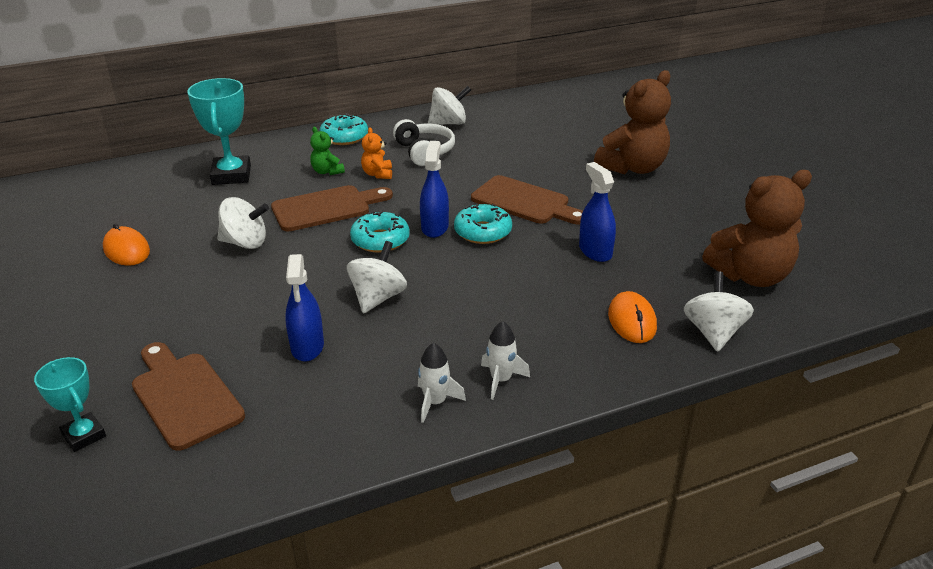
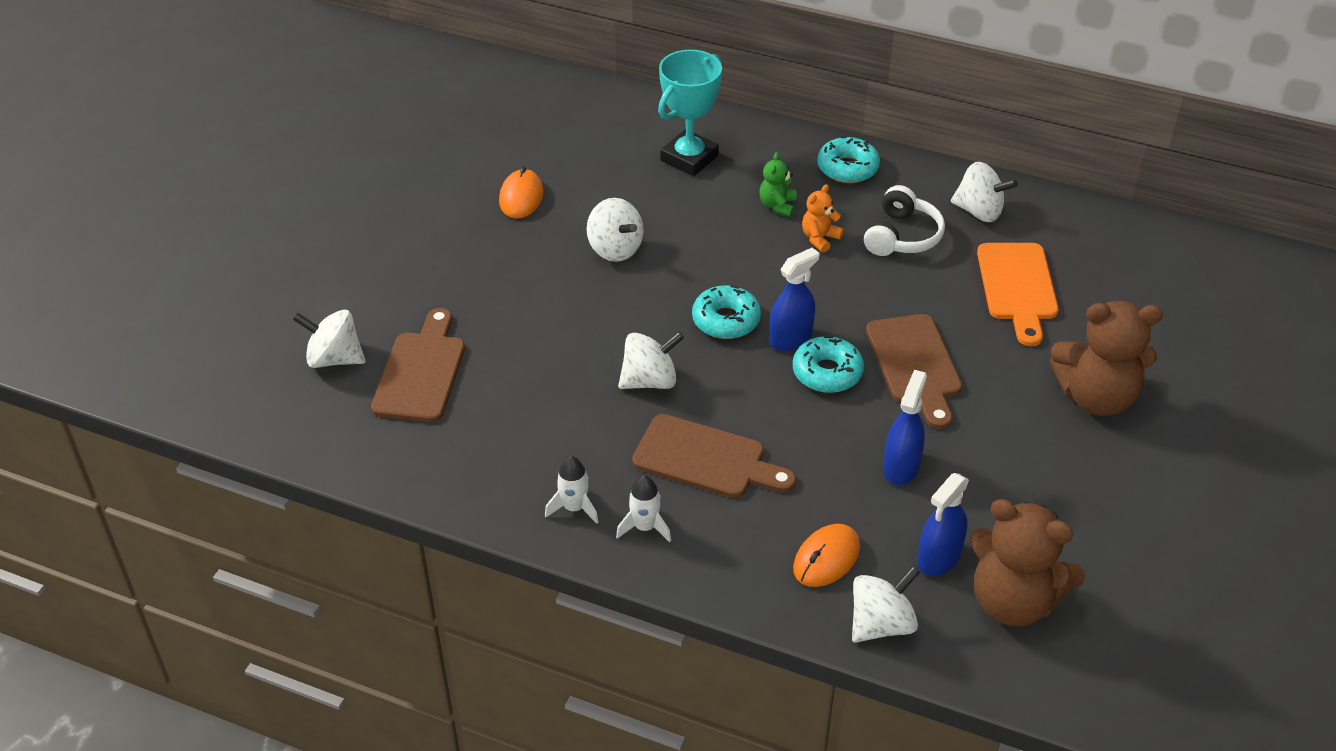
camera: 45 degrees right, 10 degrees up
turquoise trophy [34,357,106,452] -> white spinning top [293,310,366,368]
brown cutting board [271,185,393,232] -> brown cutting board moved to [632,414,796,498]
blue spray bottle [285,254,324,362] -> blue spray bottle moved to [917,473,969,576]
none -> orange cutting board [977,243,1058,346]

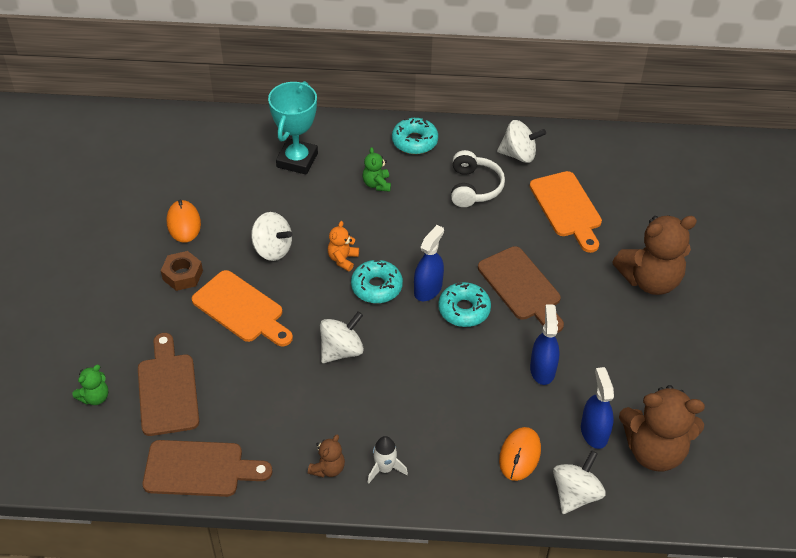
camera: 20 degrees left, 5 degrees up
white spinning top [293,310,366,368] -> green teddy bear [72,365,108,405]
white rocket [545,456,599,524] -> brown teddy bear [308,434,345,478]
brown cutting board [632,414,796,498] -> brown cutting board moved to [143,440,272,497]
orange teddy bear [802,184,844,253] -> orange teddy bear moved to [328,221,359,271]
blue spray bottle [917,473,969,576] -> blue spray bottle turned 150 degrees clockwise [581,367,614,449]
none -> brown nut [161,251,203,291]
none -> orange cutting board [192,270,293,347]

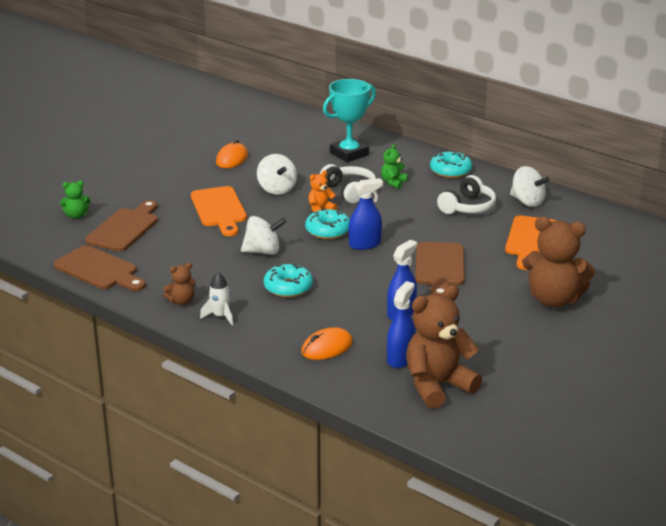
camera: 35 degrees right, 20 degrees down
brown nut [161,251,203,291] -> none
turquoise donut [438,282,491,327] -> turquoise donut moved to [264,263,313,297]
white spinning top [553,450,606,514] -> none
brown teddy bear [619,385,705,471] -> brown teddy bear turned 105 degrees clockwise [406,285,482,409]
none -> white headphones [320,164,376,203]

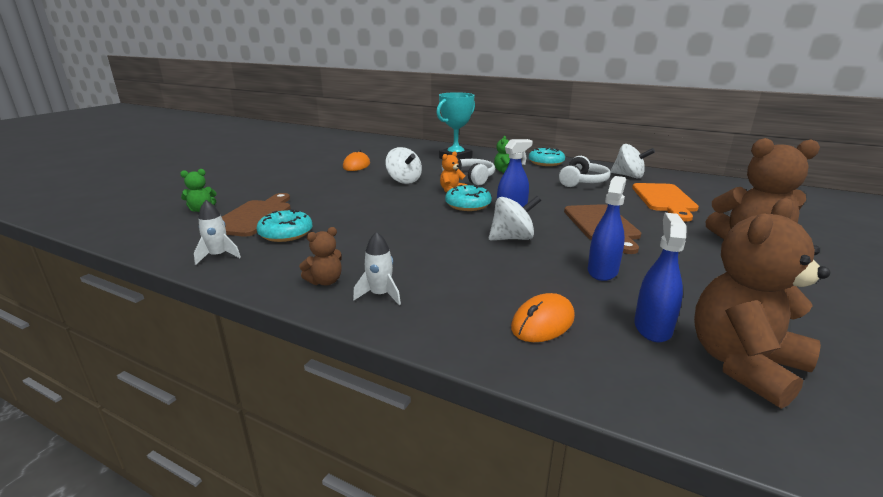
camera: 10 degrees left, 5 degrees down
brown cutting board [54,245,146,291] -> white rocket [194,200,241,265]
orange cutting board [191,186,247,236] -> none
white spinning top [241,216,286,255] -> white spinning top moved to [489,196,541,240]
turquoise donut [264,263,313,297] -> turquoise donut moved to [256,209,313,242]

